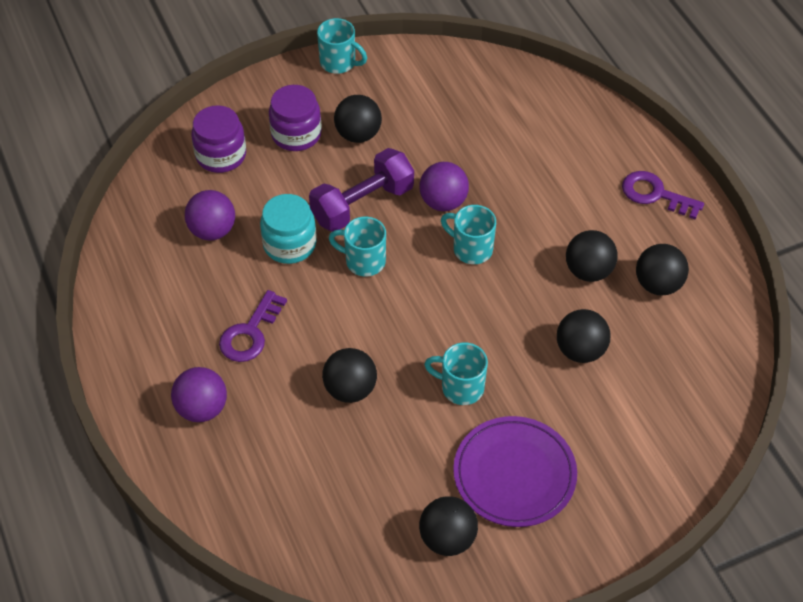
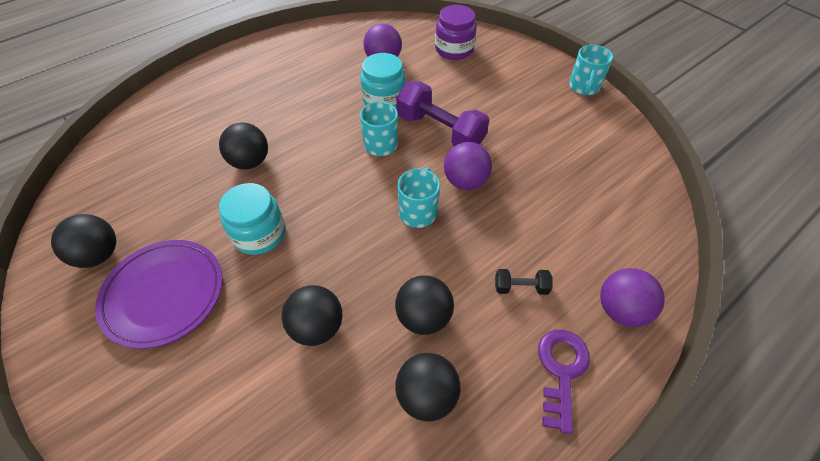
camera: 75 degrees right, 0 degrees up
purple ball [171,367,227,422] -> purple ball moved to [600,268,665,327]
purple key [219,290,287,362] -> none
purple jar [269,85,322,151] -> none
black ball [334,95,382,143] -> none
turquoise mug [424,343,488,405] -> turquoise jar [219,183,285,255]
none -> black dumbbell [495,269,553,295]

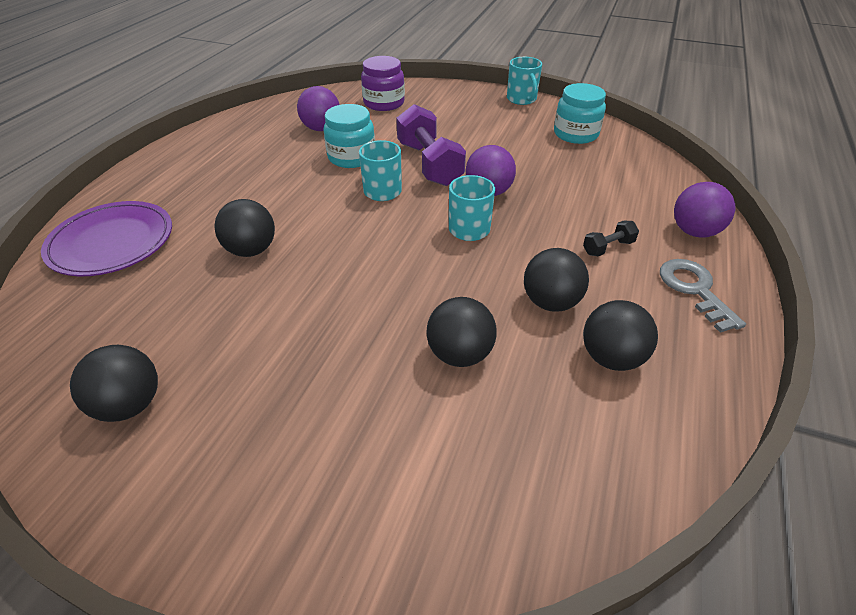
camera: 30 degrees left, 10 degrees down
purple plate [95,240,223,349] -> purple plate moved to [41,201,172,276]
turquoise jar [219,183,285,255] -> turquoise jar moved to [554,83,606,144]
purple dumbbell [396,81,489,146] -> purple dumbbell turned 60 degrees clockwise [396,104,466,186]
purple key [538,330,590,434] -> grey key [660,259,746,333]

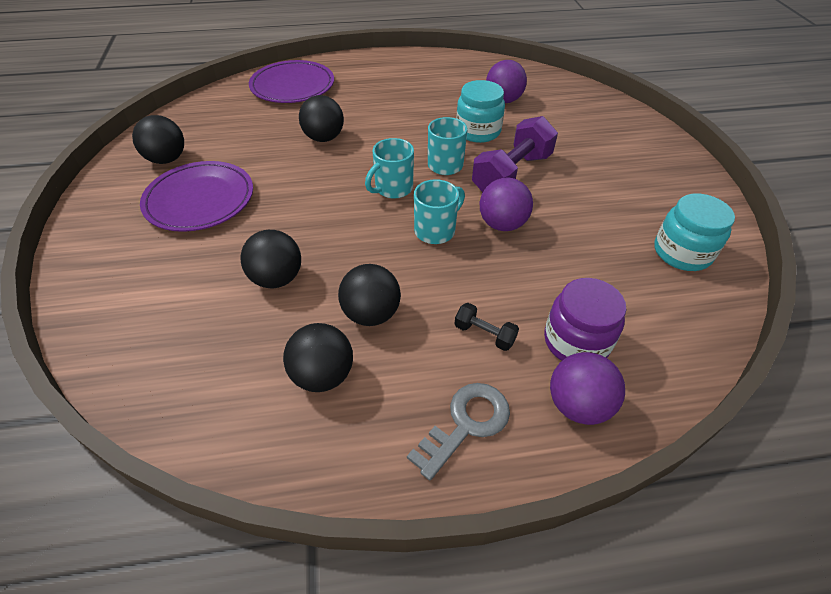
camera: 60 degrees right, 5 degrees up
purple jar [361,56,405,111] -> purple jar moved to [544,278,626,361]
turquoise mug [507,57,542,105] -> turquoise mug moved to [365,138,414,198]
none -> purple plate [140,161,253,232]

